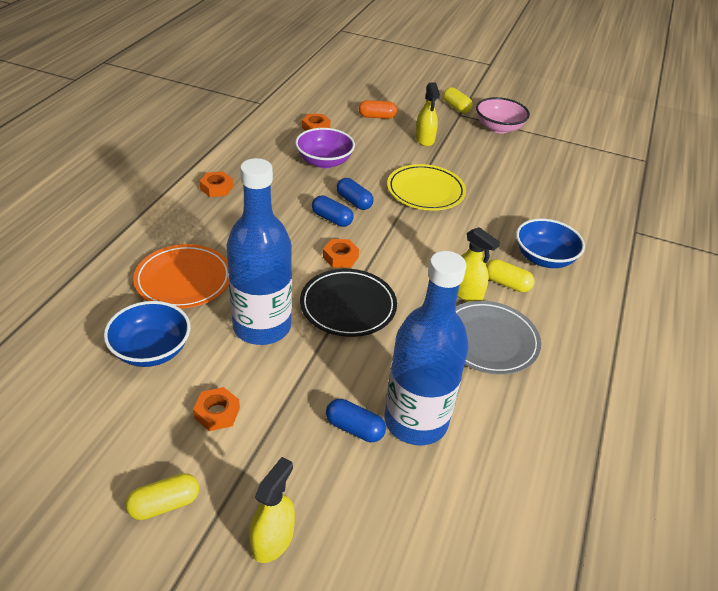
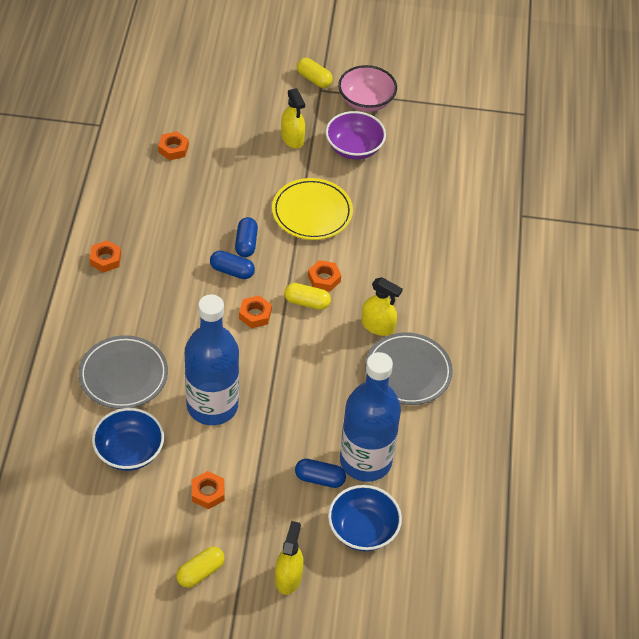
camera: 15 degrees left, 10 degrees up
orange plate [133,244,229,309] -> grey plate [79,335,168,409]
purple bowl [295,128,355,168] -> purple bowl moved to [325,111,386,160]
black plate [300,269,397,337] -> none
blue capsule [337,178,373,210] -> blue capsule turned 60 degrees clockwise [235,217,258,257]
orange capsule [359,100,397,119] -> none
yellow capsule [486,259,534,292] -> yellow capsule moved to [284,283,331,310]
blue bowl [516,219,585,268] -> blue bowl moved to [328,485,402,551]
none -> orange nut [308,260,341,292]

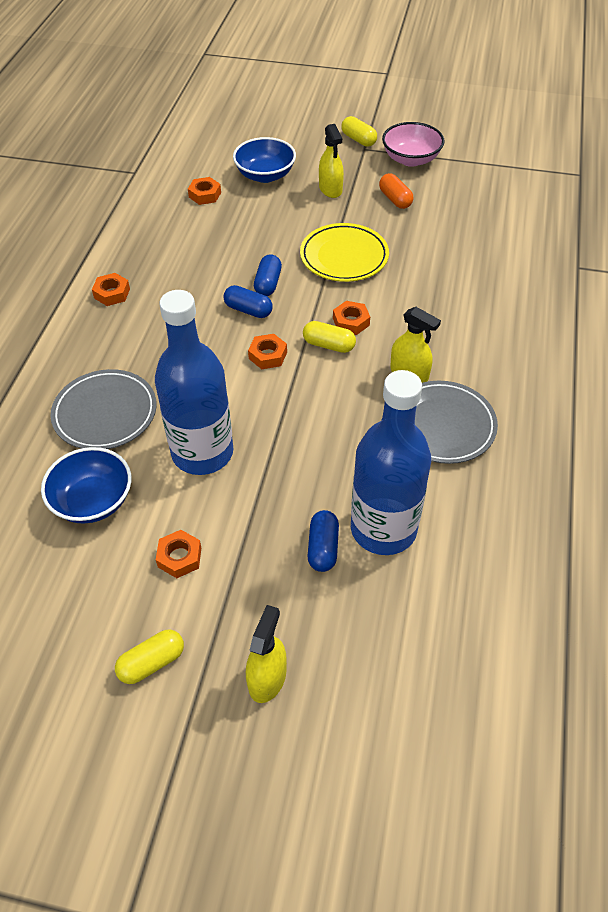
camera: 10 degrees right, 0 degrees up
blue capsule [295,459,346,488] -> blue capsule turned 75 degrees clockwise [308,510,339,572]
purple bowl [325,111,386,160] -> orange capsule [379,173,414,209]
blue bowl [328,485,402,551] -> blue bowl moved to [233,137,296,183]

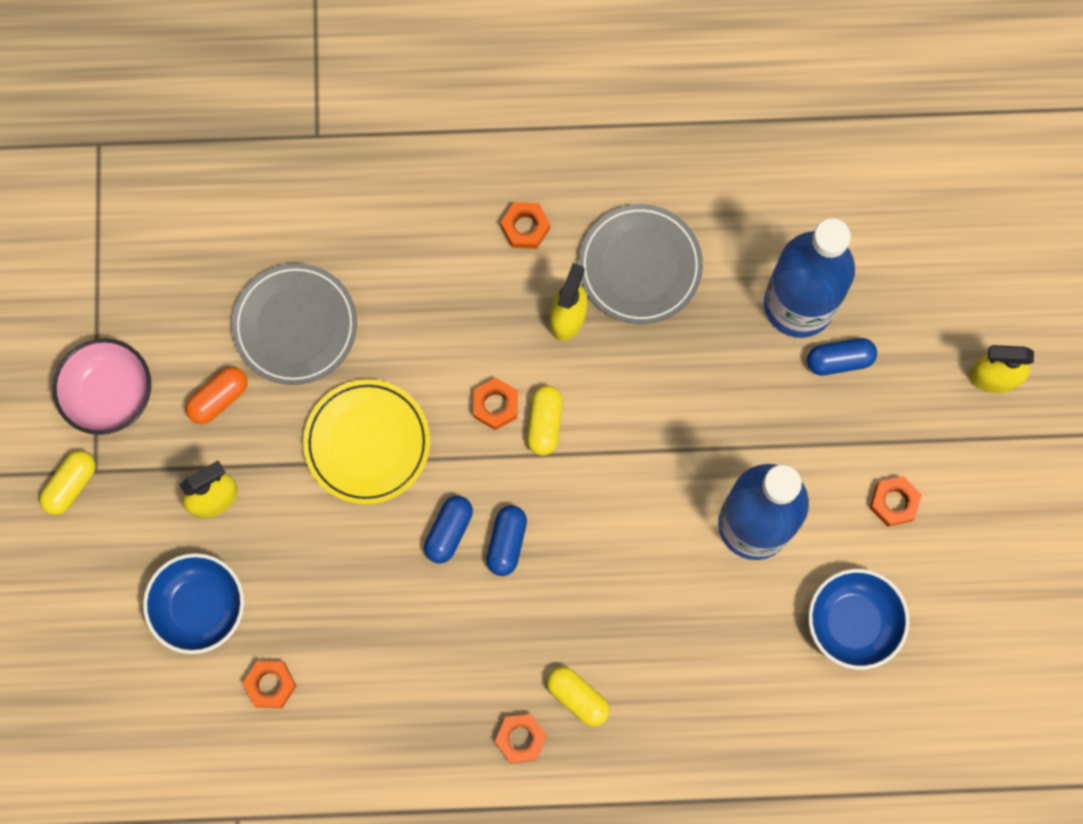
camera: 105 degrees left, 25 degrees up
grey plate [50,369,157,449] -> grey plate moved to [232,263,357,385]
yellow capsule [115,630,184,684] -> yellow capsule moved to [547,667,610,726]
orange nut [248,334,287,369] -> orange nut moved to [501,202,550,249]
blue capsule [254,254,282,296] -> blue capsule turned 60 degrees counterclockwise [424,496,473,563]

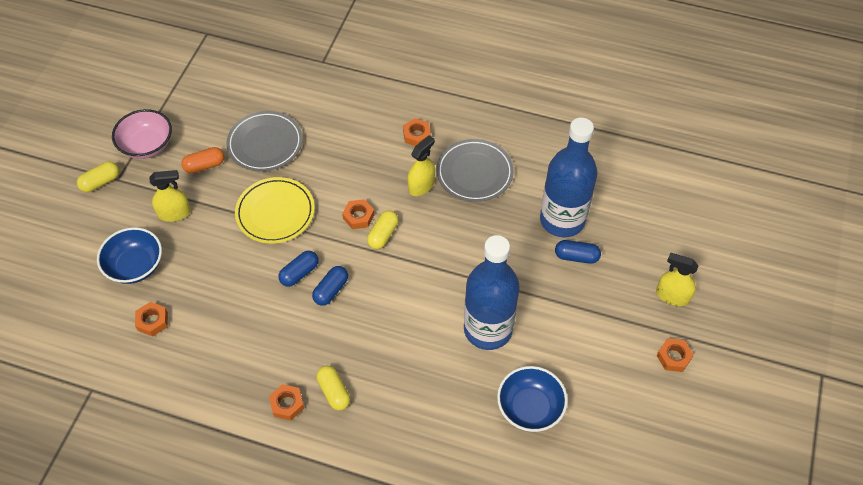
camera: 20 degrees right, 20 degrees down
orange nut [870,476,922,527] -> orange nut moved to [656,338,694,372]

